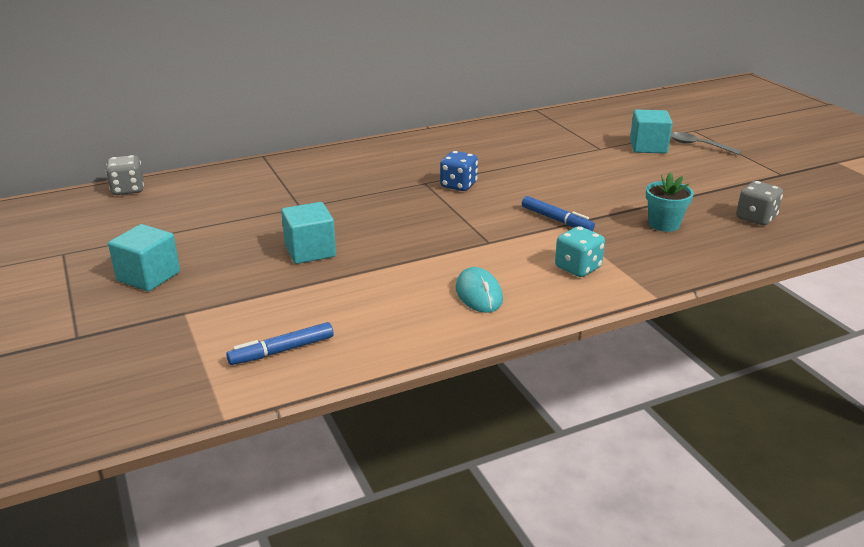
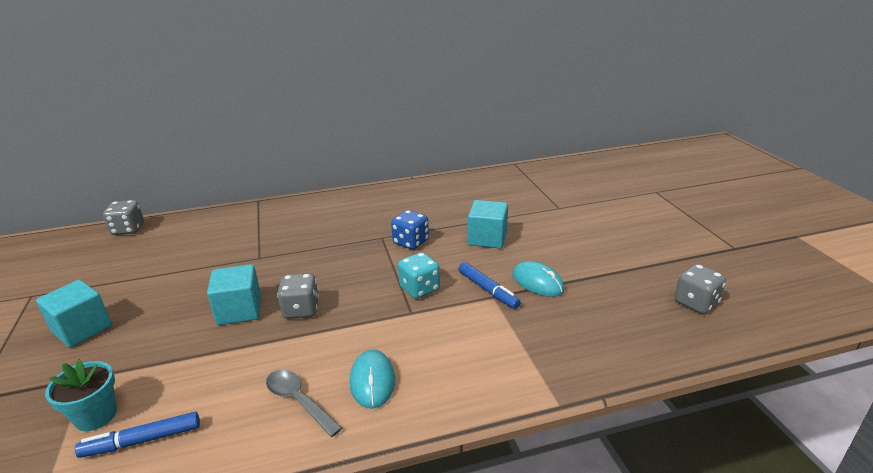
camera: 10 degrees right, 0 degrees up
turquoise dice [555,226,605,277] -> turquoise dice moved to [398,252,440,299]
turquoise cube [630,109,673,154] -> turquoise cube moved to [468,200,508,249]
turquoise flower pot [646,172,694,232] -> turquoise flower pot moved to [45,359,117,431]
grey spoon [671,132,742,155] -> grey spoon moved to [266,369,342,437]
none -> grey dice [277,273,319,319]
none -> turquoise mouse [512,261,564,297]

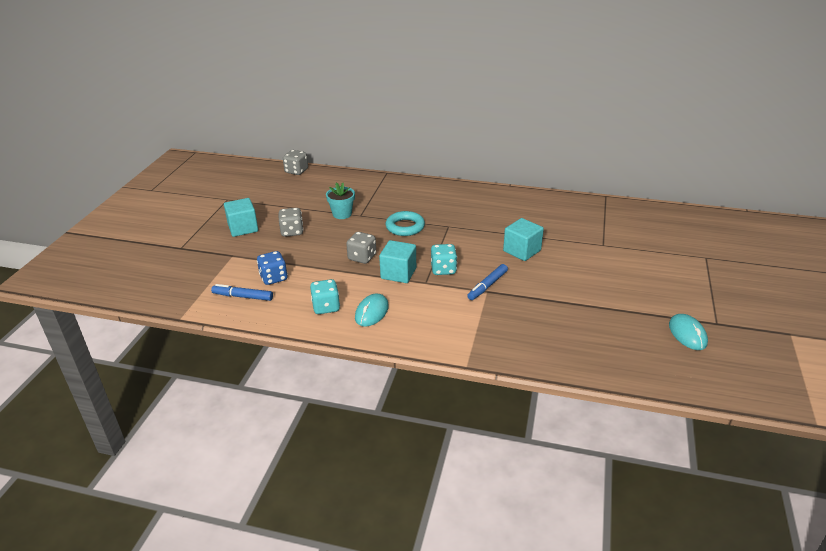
camera: 30 degrees right, 5 degrees up
turquoise flower pot [45,359,117,431] -> turquoise flower pot moved to [326,182,355,219]
turquoise cube [207,264,261,325] -> turquoise cube moved to [379,240,416,283]
grey spoon [266,369,342,437] -> turquoise dice [310,279,340,314]
blue dice [391,210,429,250] -> blue dice moved to [257,251,288,285]
blue marker [458,262,521,309] -> blue marker turned 45 degrees clockwise [467,264,508,300]
turquoise mouse [512,261,564,297] -> turquoise mouse moved to [669,314,708,350]
grey dice [675,264,726,314] -> grey dice moved to [279,208,303,237]
none -> turquoise ring [386,211,425,236]

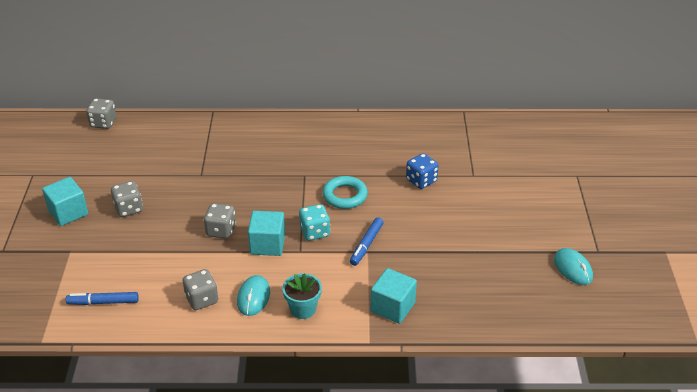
camera: 15 degrees left, 5 degrees up
blue dice [257,251,288,285] -> blue dice moved to [406,153,438,189]
turquoise dice [310,279,340,314] -> grey dice [183,269,218,310]
turquoise flower pot [326,182,355,219] -> turquoise flower pot moved to [282,273,322,319]
turquoise ring [386,211,425,236] -> turquoise ring moved to [322,176,368,209]
turquoise cube [503,218,544,261] -> turquoise cube moved to [370,268,417,324]

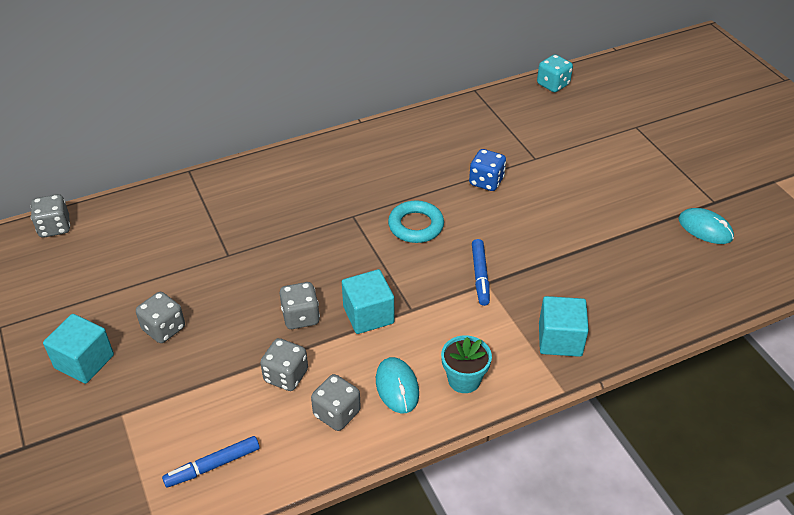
camera: 25 degrees left, 5 degrees up
turquoise dice [299,204,330,241] -> turquoise dice moved to [537,55,573,92]
none -> grey dice [260,338,308,391]

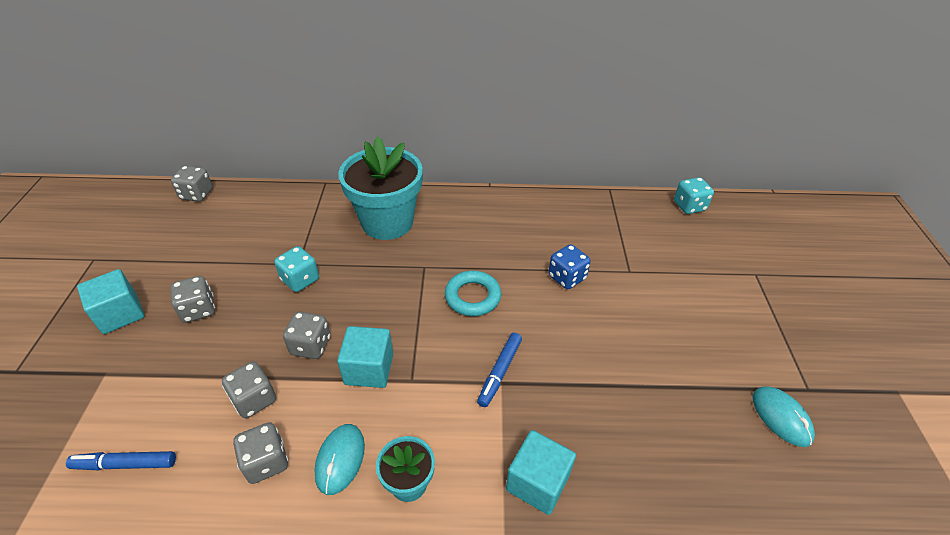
camera: 25 degrees right, 0 degrees up
none -> turquoise dice [274,246,319,292]
none -> turquoise flower pot [338,137,423,240]

